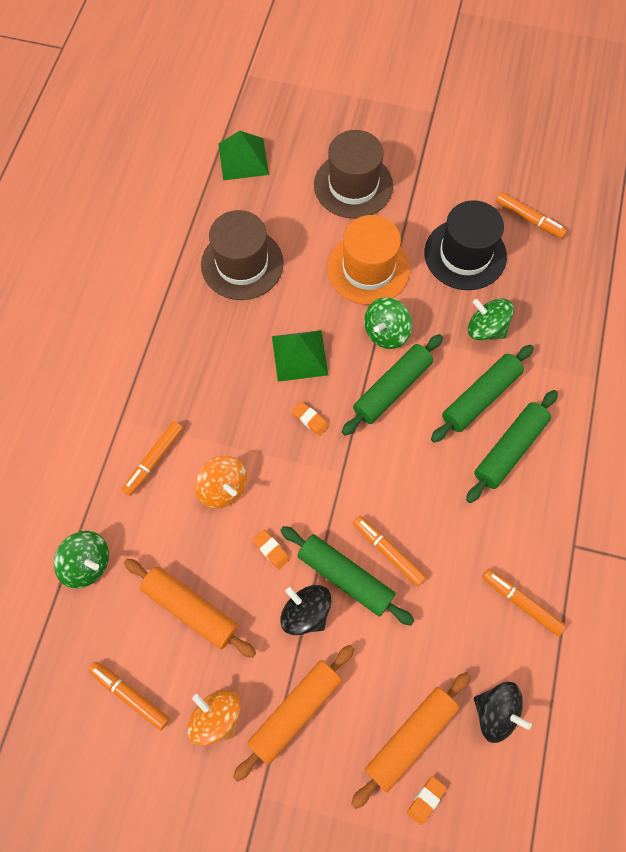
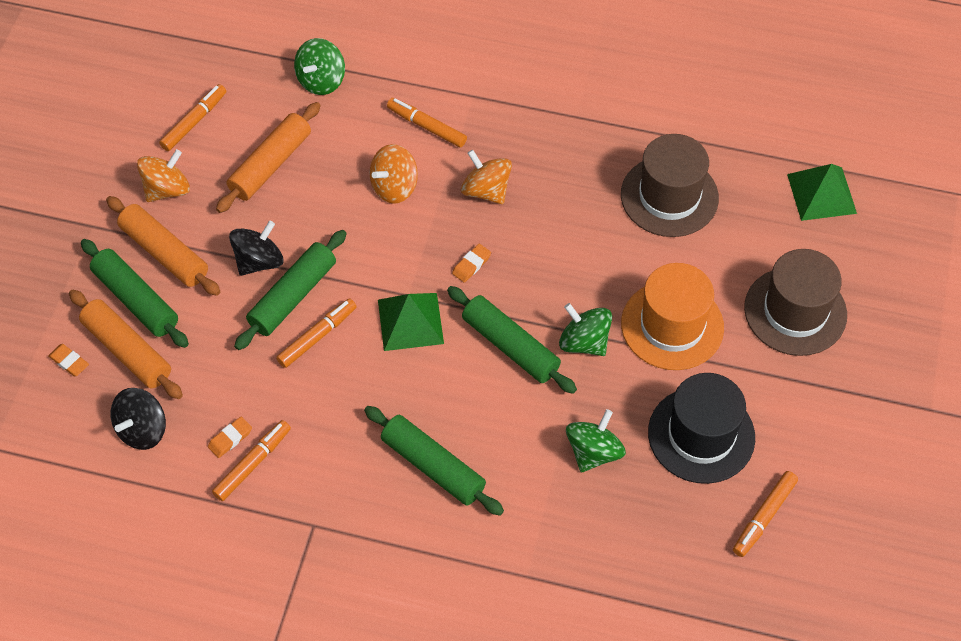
camera: 90 degrees right, 10 degrees down
orange eraser [253,530,290,569] -> orange eraser moved to [208,417,252,458]
green pyramid [272,330,328,382] -> green pyramid moved to [378,293,444,351]
green rolling pin [431,345,534,443] -> green rolling pin moved to [81,239,189,348]
none -> orange spinning top [461,150,512,204]

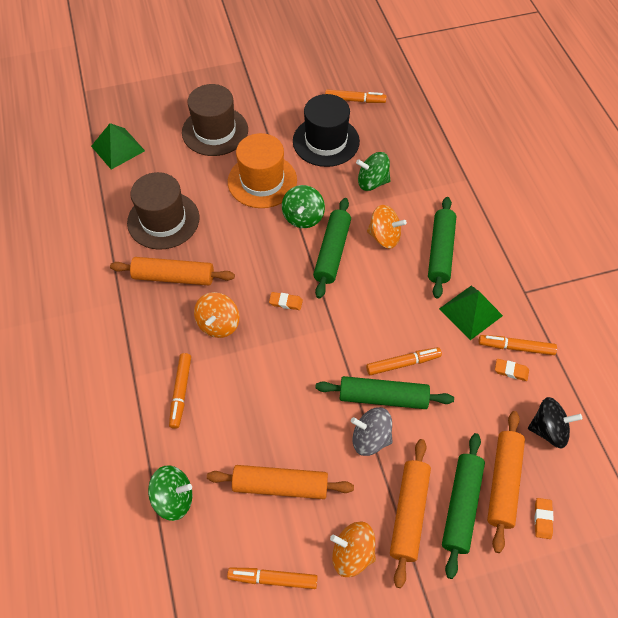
camera: 120 degrees left, 0 degrees up
black spinning top [229,221,283,276] -> grey spinning top [351,407,393,456]
orange marker [276,298,357,368] -> orange marker turned 150 degrees clockwise [366,347,442,375]
orange spinning top [369,144,418,204] -> orange spinning top moved to [367,205,407,249]
green pyramid [378,293,444,351] -> green pyramid moved to [439,286,503,340]
none -> orange rolling pin [110,257,235,285]

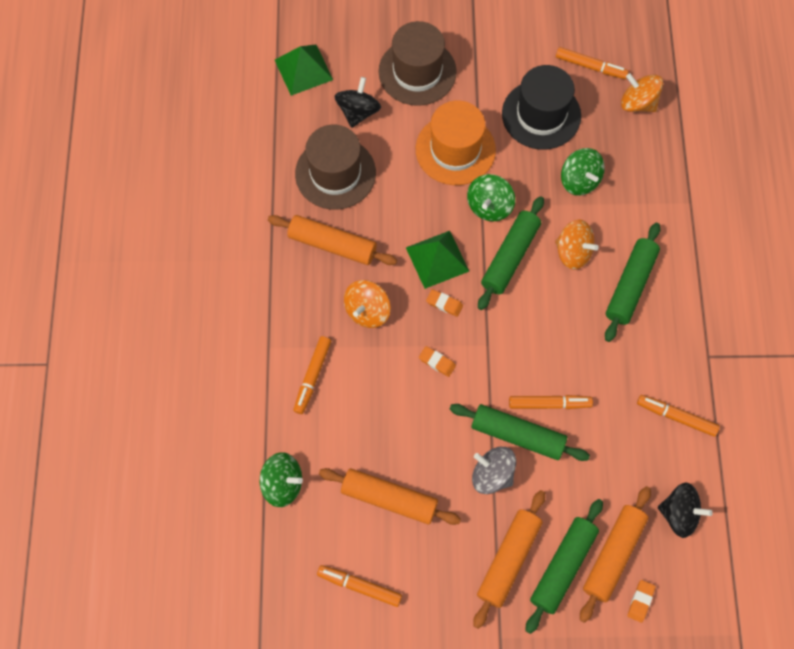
camera: 15 degrees right, 10 degrees up
orange spinning top [330,521,376,577] -> orange spinning top moved to [621,73,663,112]
green spinning top [356,152,390,191] -> green spinning top turned 135 degrees counterclockwise [561,148,605,196]
green pyramid [439,286,503,340] -> green pyramid moved to [406,231,469,289]
orange eraser [495,359,529,381] -> orange eraser moved to [419,346,456,377]
none -> black spinning top [334,77,381,128]

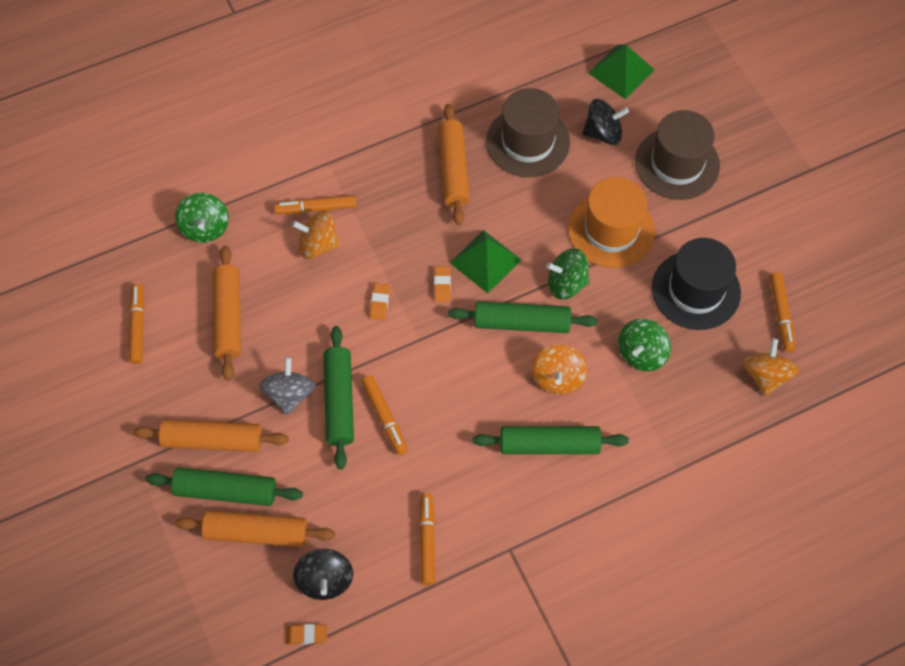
camera: 65 degrees right, 5 degrees down
orange spinning top [344,280,391,328] -> orange spinning top moved to [292,210,340,259]
orange eraser [627,580,656,623] -> orange eraser moved to [286,624,327,645]

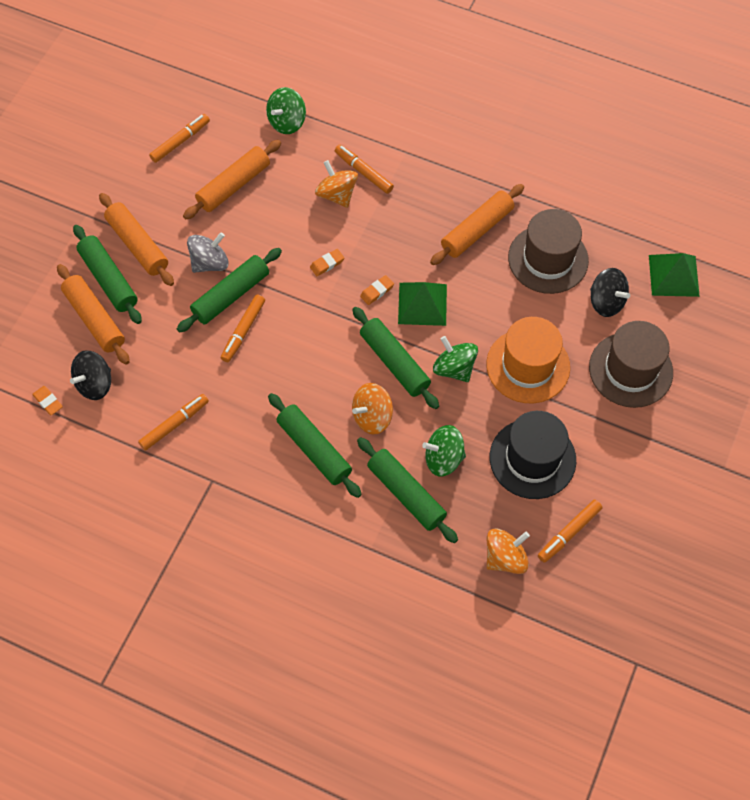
camera: 50 degrees right, 0 degrees up
none -> green rolling pin [357,437,458,543]

